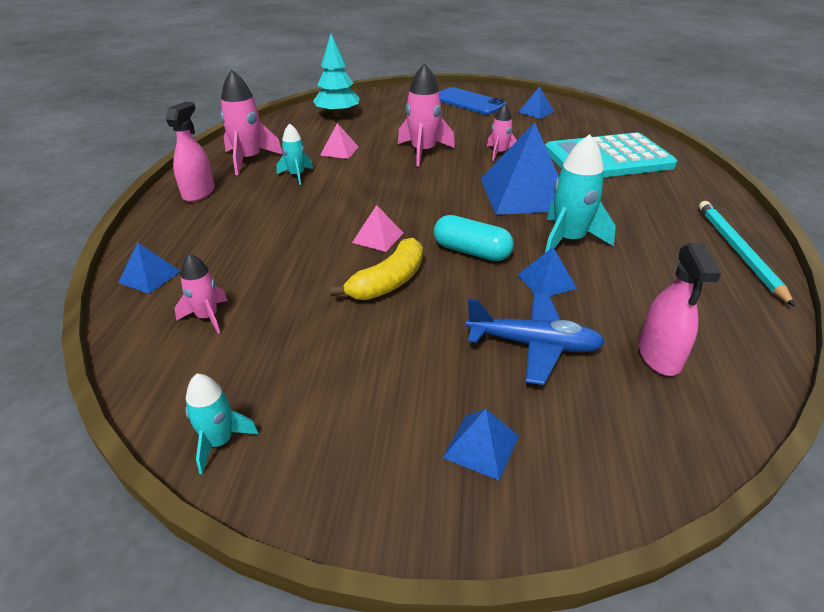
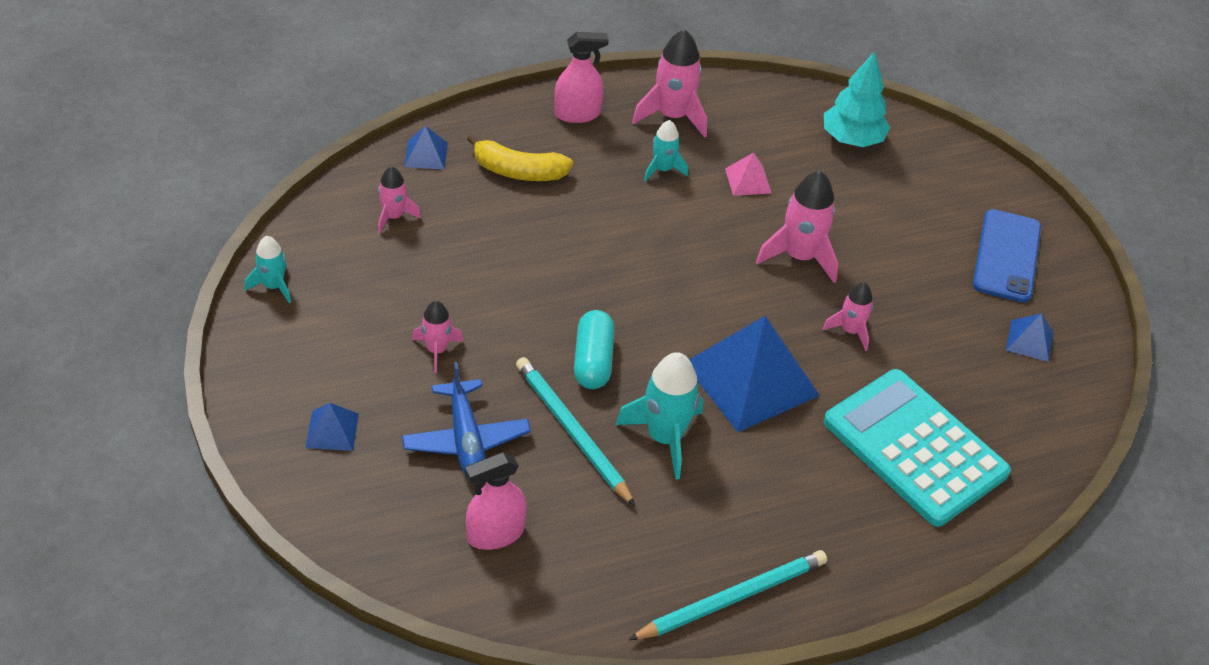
camera: 60 degrees right, 10 degrees up
yellow banana [330,238,423,300] -> yellow banana moved to [467,134,573,181]
pink pyramid [352,205,404,252] -> none
blue pyramid [518,247,577,296] -> turquoise pencil [516,357,635,506]
none -> pink rocket [412,301,463,373]

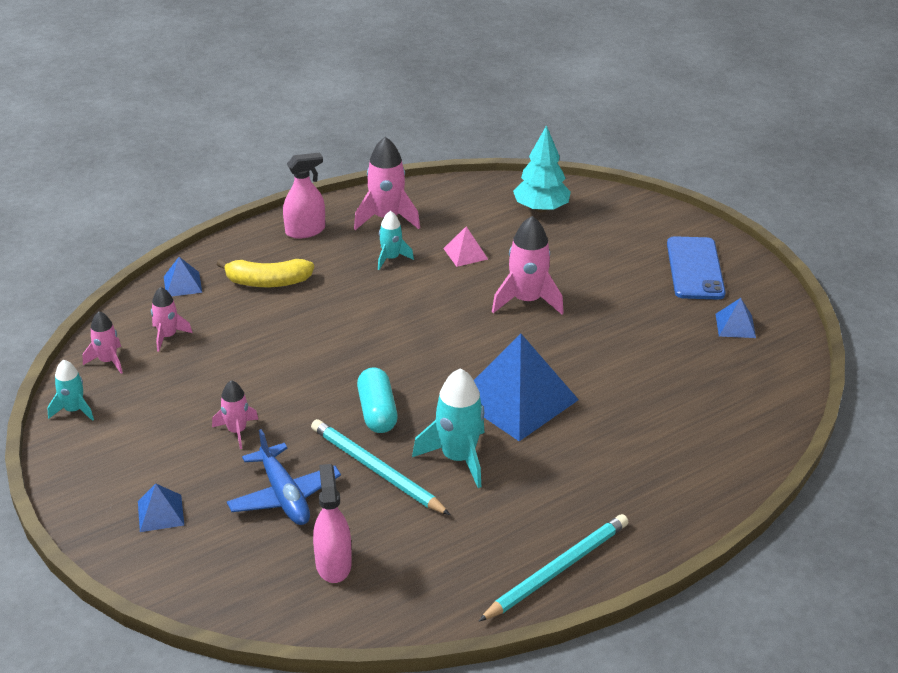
camera: 10 degrees left, 10 degrees down
pink spray bottle [465,452,527,550] -> pink spray bottle turned 120 degrees clockwise [313,464,352,583]
pink rocket [822,282,873,351] -> pink rocket moved to [83,311,123,374]
turquoise calculator [823,369,1011,527] -> none

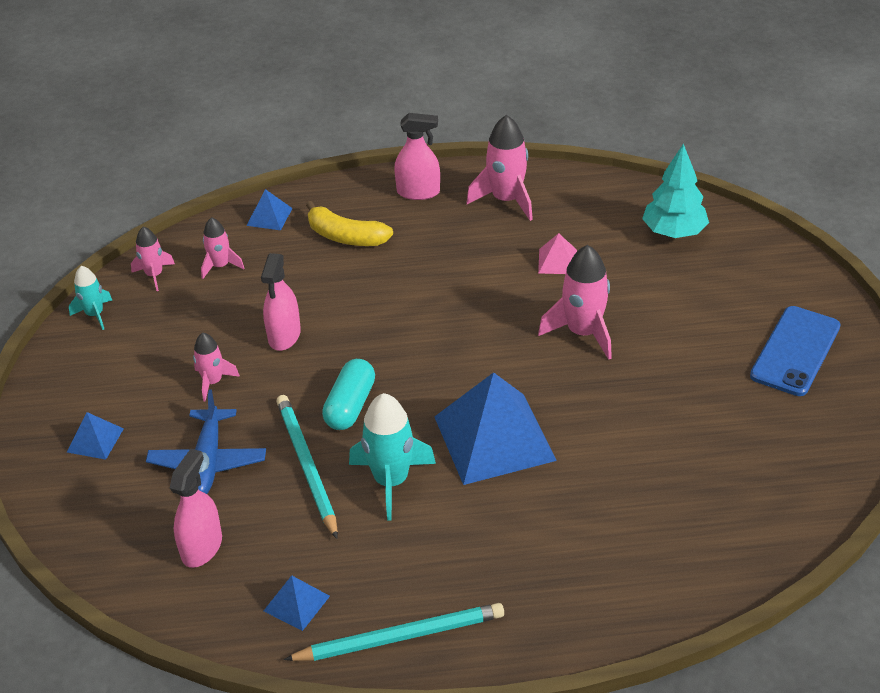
camera: 30 degrees right, 5 degrees up
turquoise rocket [378,211,414,270] -> none
blue pyramid [716,298,756,338] -> blue pyramid moved to [264,576,330,631]
none -> pink spray bottle [261,253,301,351]

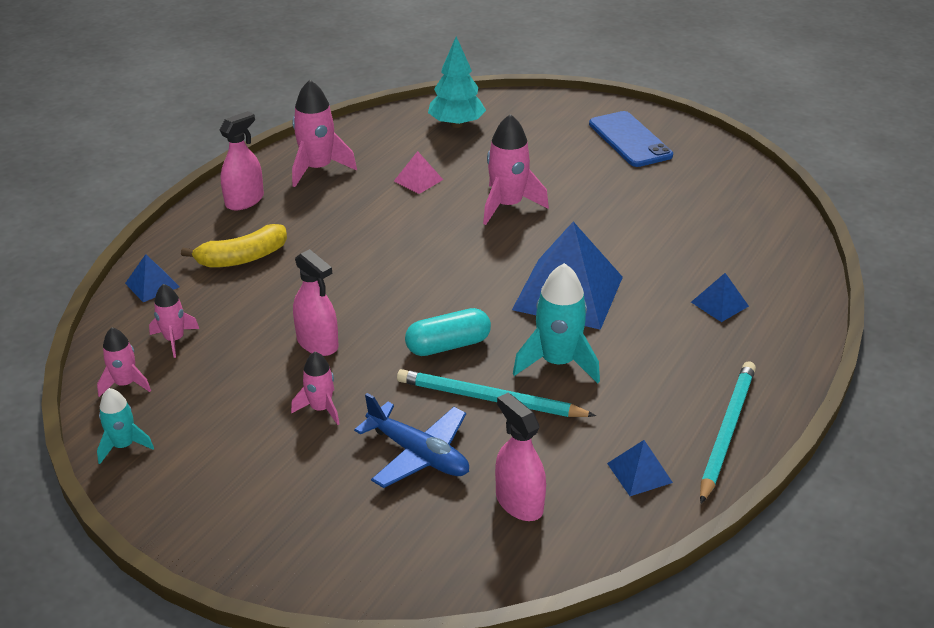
camera: 55 degrees left, 5 degrees down
blue pyramid [67,412,124,460] -> blue pyramid moved to [691,273,749,322]
turquoise capsule [322,359,375,430] -> turquoise capsule turned 75 degrees counterclockwise [405,308,491,356]

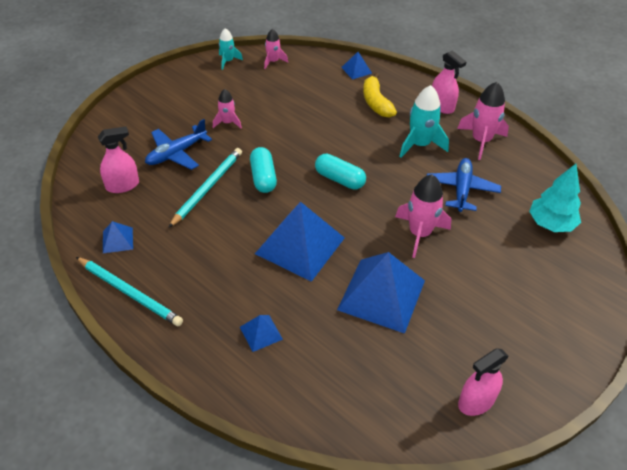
camera: 100 degrees right, 10 degrees up
pink rocket [149,284,199,358] -> none
pink spray bottle [293,249,339,356] -> pink spray bottle moved to [458,348,509,416]
pink pyramid [394,151,443,194] -> blue plane [427,158,501,212]
turquoise rocket [513,263,600,384] -> turquoise rocket moved to [399,85,449,158]
blue phone [589,111,673,167] -> none
none -> turquoise capsule [315,154,366,190]
none -> blue pyramid [337,252,425,334]

